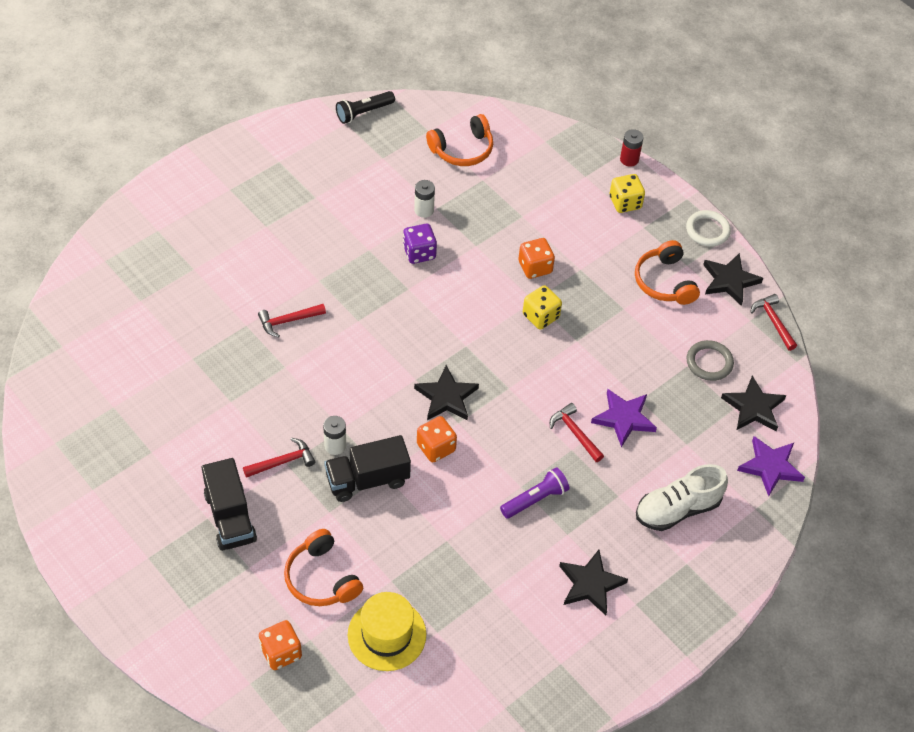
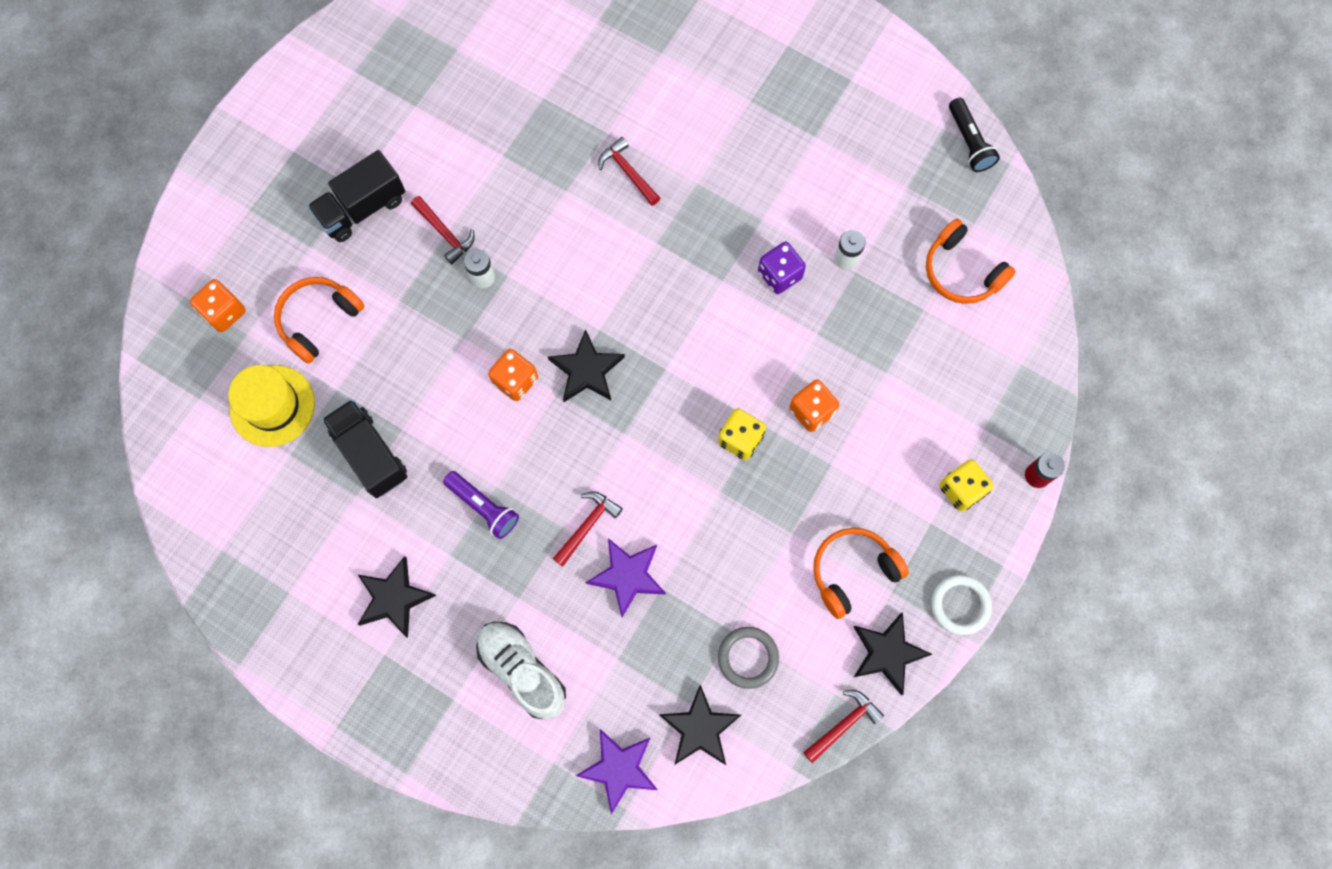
camera: 75 degrees right, 20 degrees up
black truck [324,435,411,502] -> black truck moved to [322,399,407,498]
black flashlight [336,91,395,124] -> black flashlight turned 150 degrees counterclockwise [949,98,1000,172]

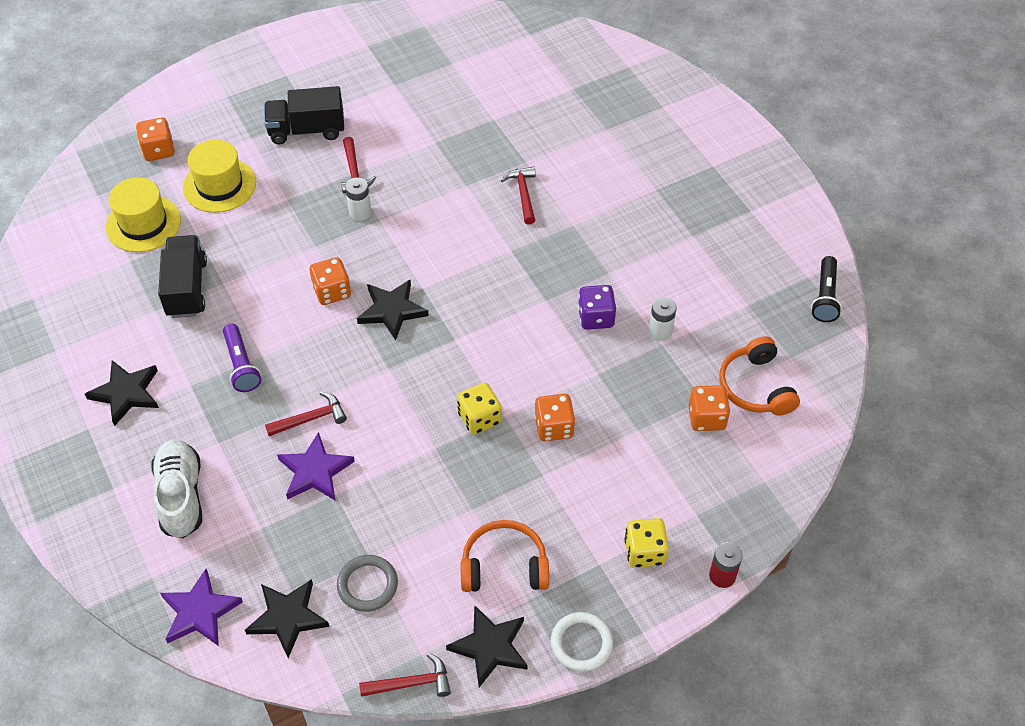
camera: 30 degrees right, 20 degrees down
orange headphones [274,277,364,364] -> yellow hat [183,140,256,213]
none -> orange dice [688,385,730,431]

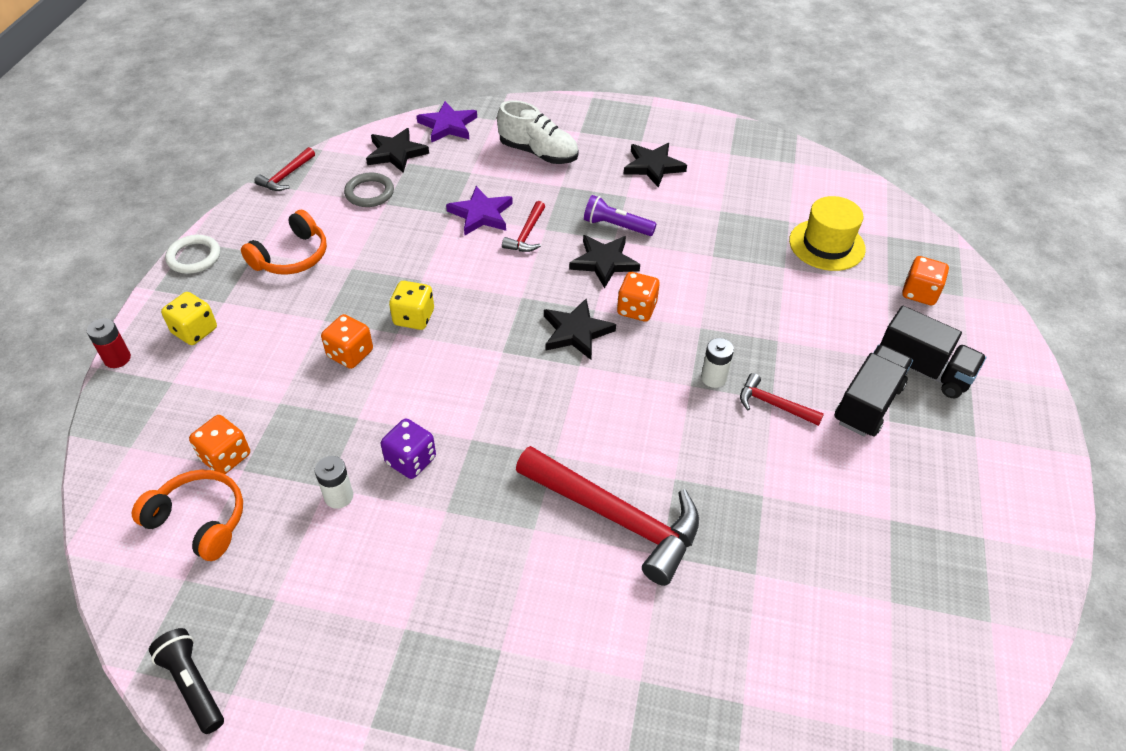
camera: 130 degrees right, 5 degrees down
black truck [158,235,207,318] -> black truck moved to [880,306,986,398]
yellow hat [183,140,256,213] -> none
black star [446,605,528,687] -> black star moved to [569,235,640,288]
red hammer [501,166,536,224] -> red hammer [516,446,699,586], size x2.10

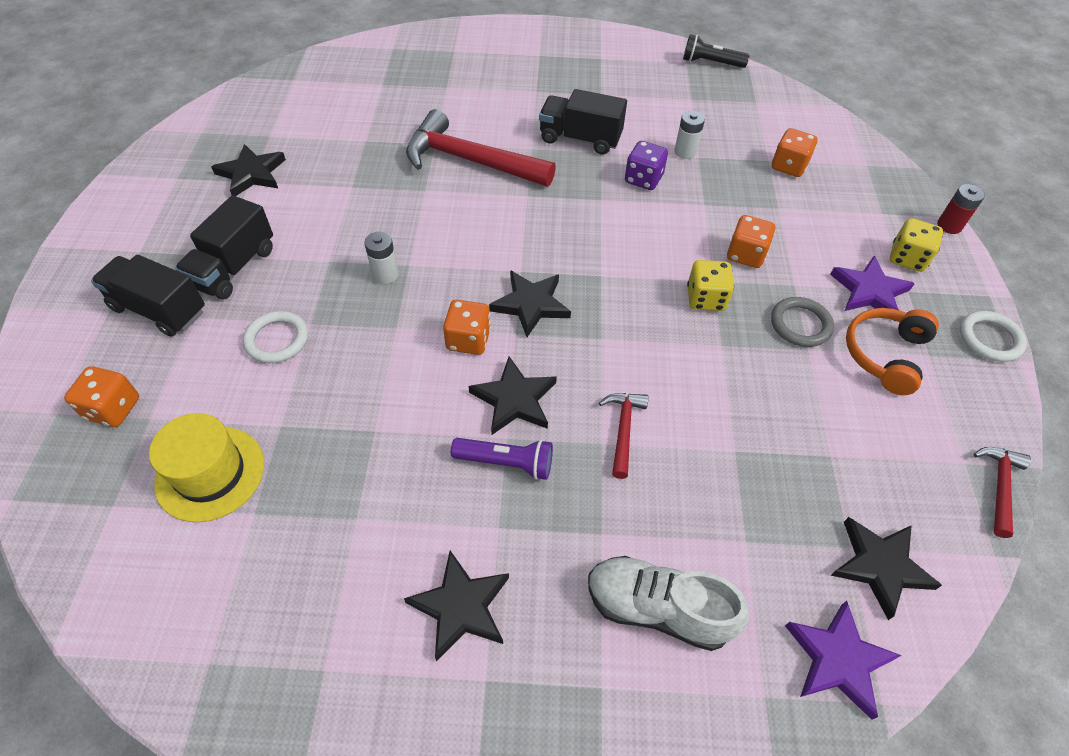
camera: 170 degrees right, 5 degrees up
orange headphones [132,469,243,561] -> none
black flashlight [149,628,224,734] -> black flashlight turned 150 degrees clockwise [683,34,749,68]
grey ring [344,173,394,207] -> grey ring moved to [771,297,834,347]
purple star [446,186,513,235] -> purple star moved to [830,256,915,322]
red hammer [740,373,824,426] -> none
none -> black star [211,144,286,196]
none -> white ring [243,311,308,363]
none -> black truck [539,89,627,155]

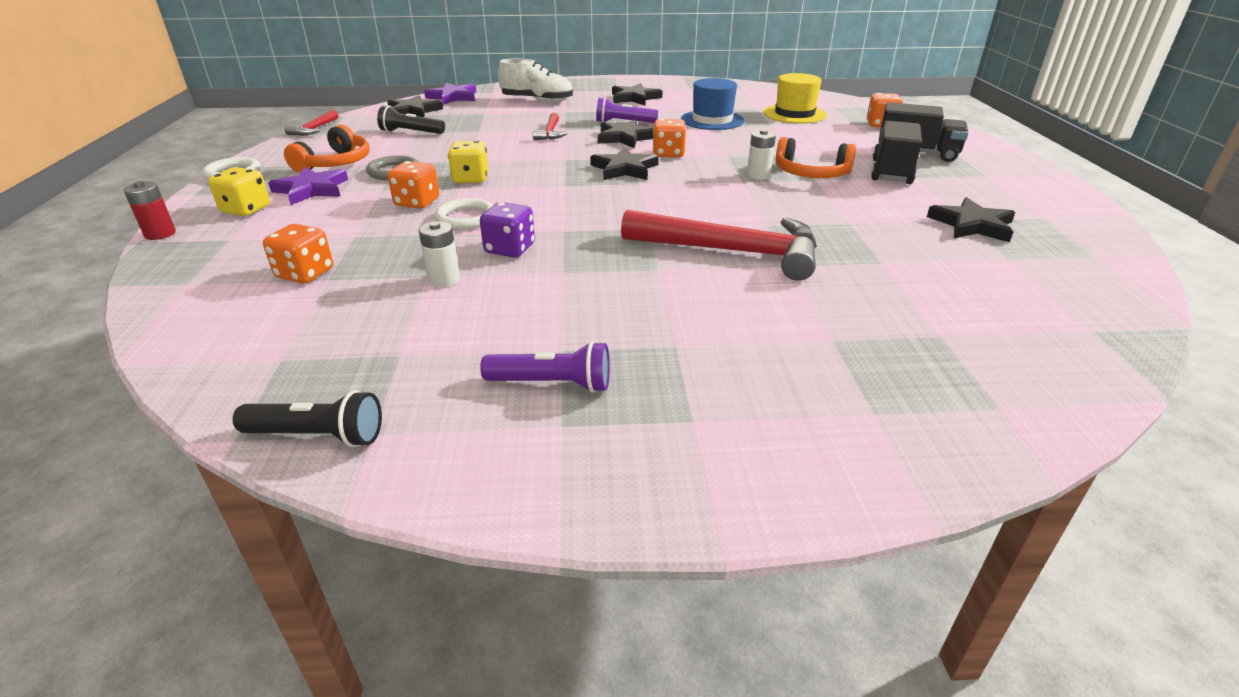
camera: 175 degrees right, 20 degrees down
white ring [243,311,308,363] -> white ring moved to [435,198,493,230]
black truck [539,89,627,155] -> none
none -> black flashlight [377,106,445,134]
none -> purple flashlight [480,341,610,393]
none -> blue hat [681,78,744,130]
none -> orange headphones [775,137,856,178]

